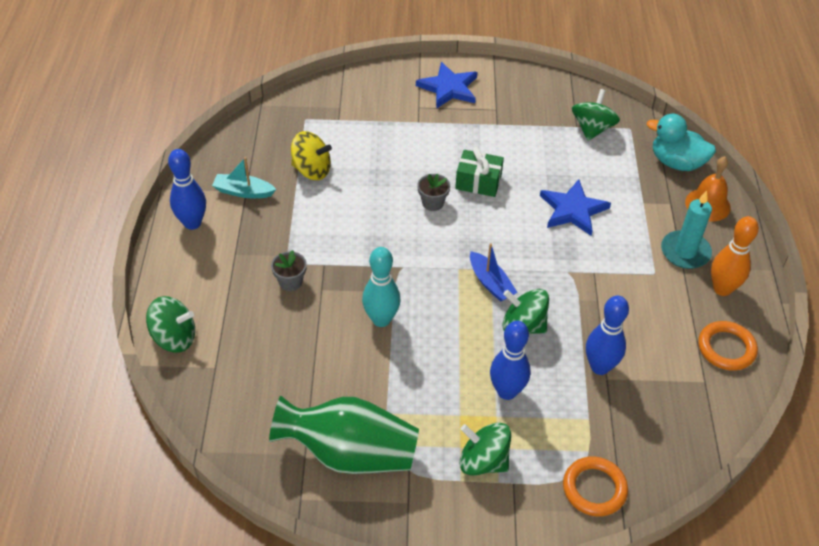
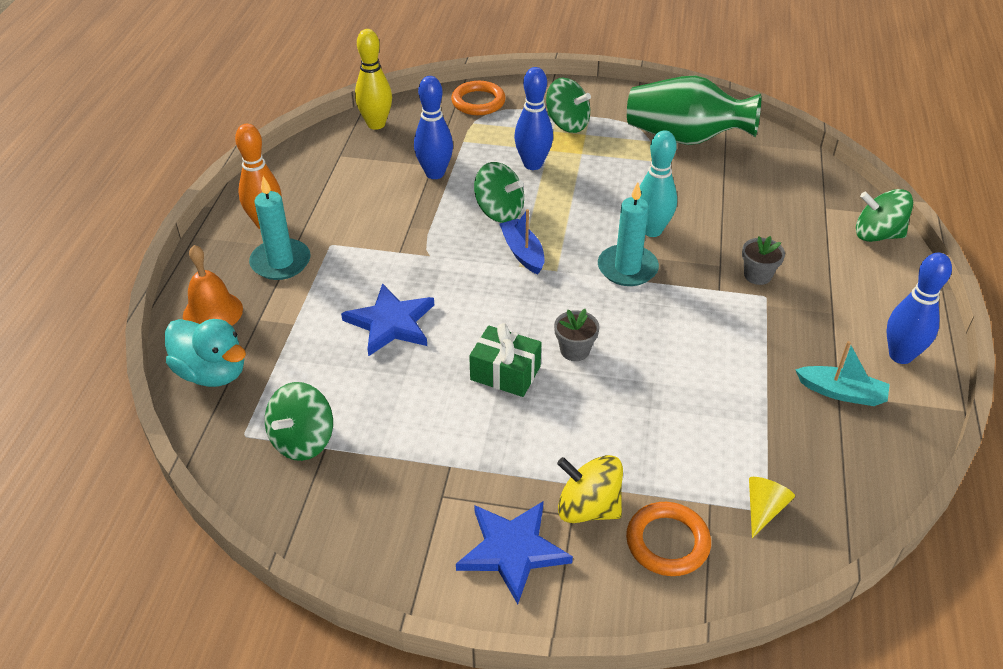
camera: 170 degrees left, 5 degrees down
yellow spinning top [291,131,332,180] -> yellow spinning top moved to [557,455,623,523]
orange ring [698,321,758,371] -> orange ring moved to [626,502,711,576]
none -> yellow bowling pin [355,29,392,130]
none -> turquoise candle [598,182,659,286]
none -> yellow cone [749,477,795,538]

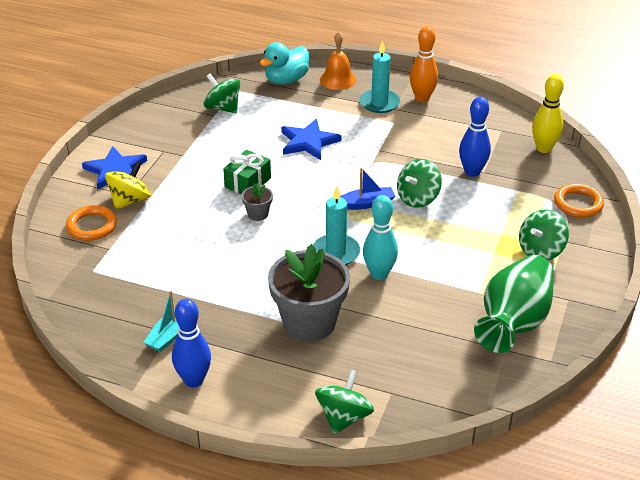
camera: 100 degrees right, 5 degrees down
blue bowling pin [514,67,553,170] -> none
grey flower pot [742,236,785,285] -> grey flower pot [268,244,350,342], size x2.28
yellow cone [749,477,795,538] -> none

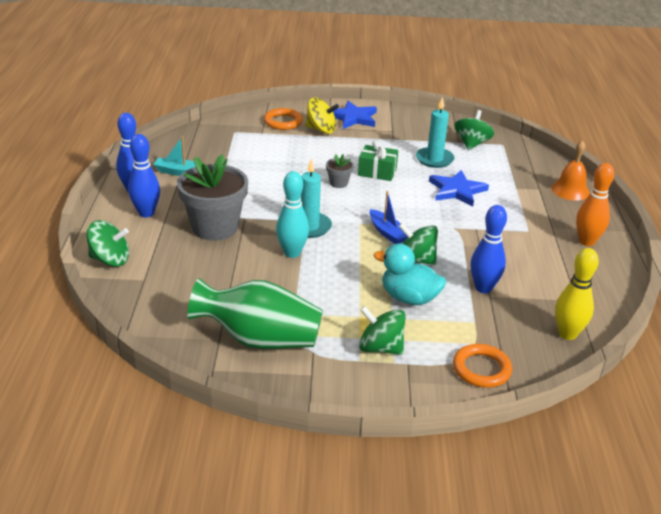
camera: 70 degrees right, 5 degrees down
turquoise duck [260,42,309,85] -> turquoise duck moved to [374,244,446,305]
turquoise candle [360,40,400,113] -> turquoise candle moved to [416,96,455,168]
none -> blue bowling pin [128,134,160,217]

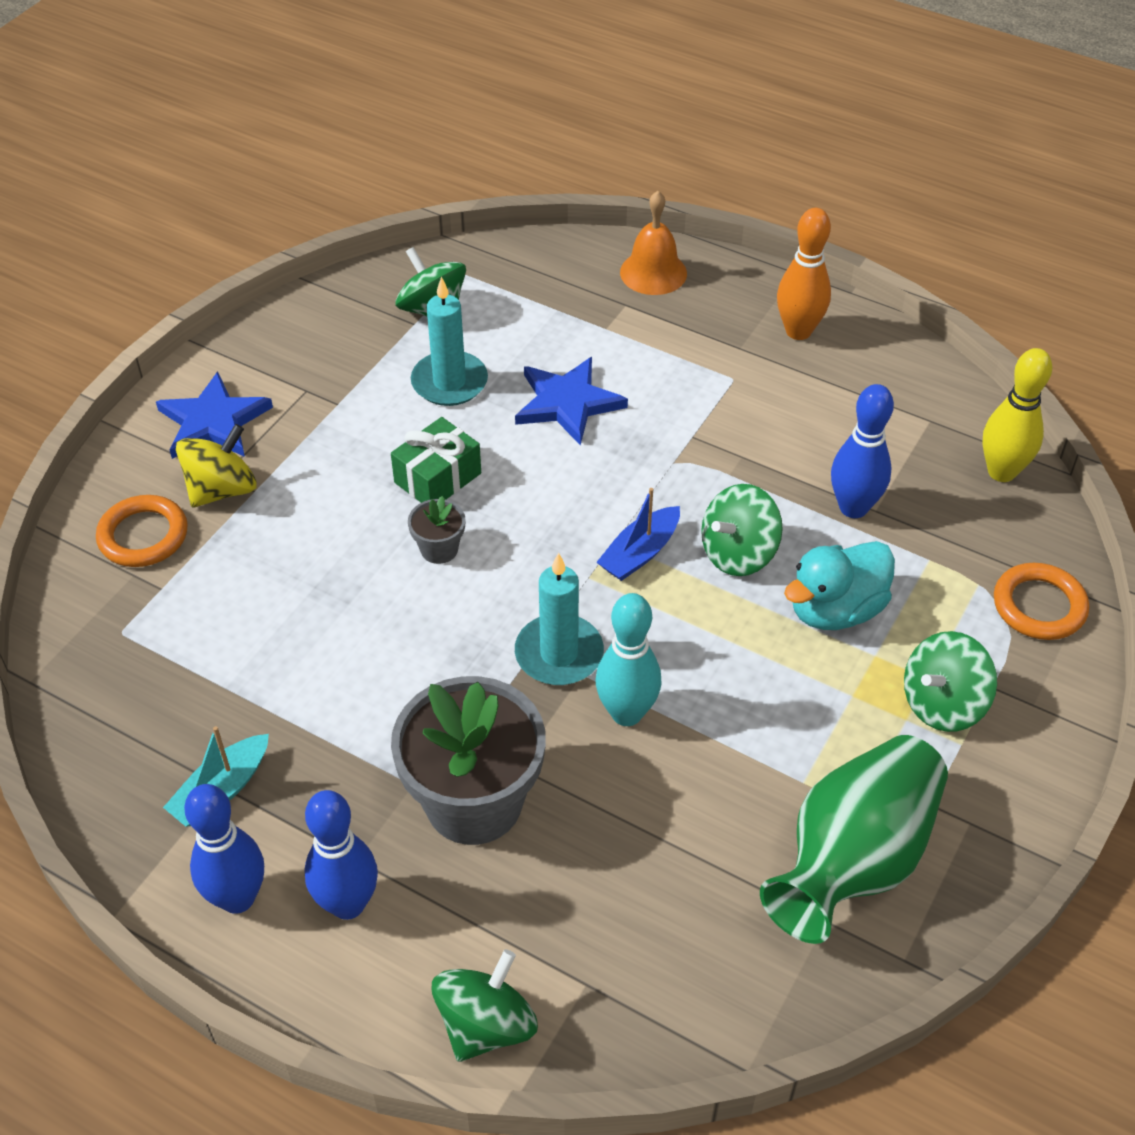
camera: 60 degrees left, 15 degrees up
blue boat [370,191,408,244] -> blue boat turned 135 degrees clockwise [596,488,680,581]

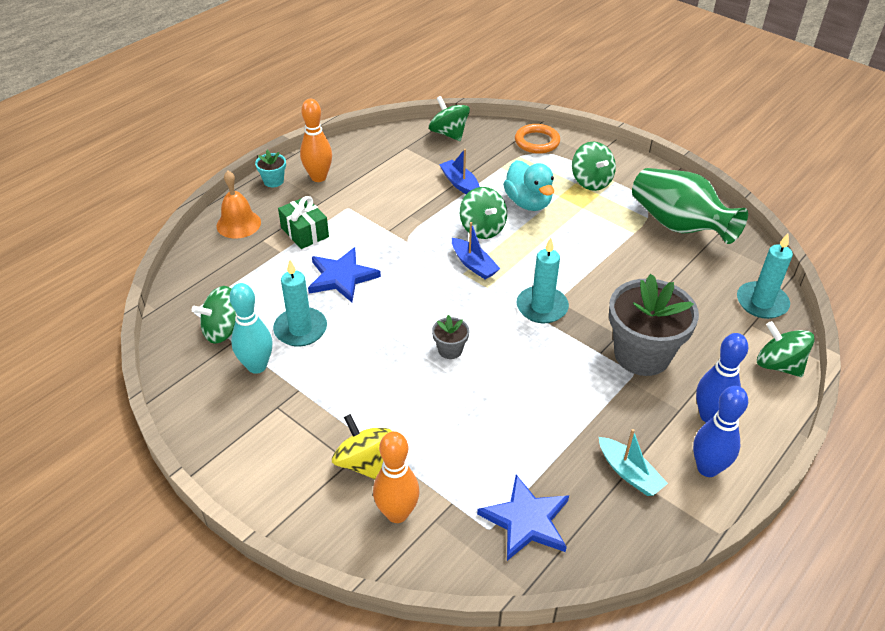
camera: 80 degrees left, 5 degrees down
orange ring [96,495,188,567] -> orange bowling pin [373,431,420,523]
blue star [156,371,273,459] -> blue star moved to [477,474,569,561]
green gift [391,417,481,503] -> green gift moved to [278,196,329,249]
turquoise bowling pin [595,593,662,726] -> turquoise bowling pin moved to [229,283,273,374]
blue bowling pin [831,384,894,518] -> blue boat [439,149,480,194]
yellow bowling pin [982,348,1052,482] -> green spinning top [429,96,470,141]
none -> turquoise flower pot [255,150,286,187]
none -> turquoise candle [737,233,793,319]

